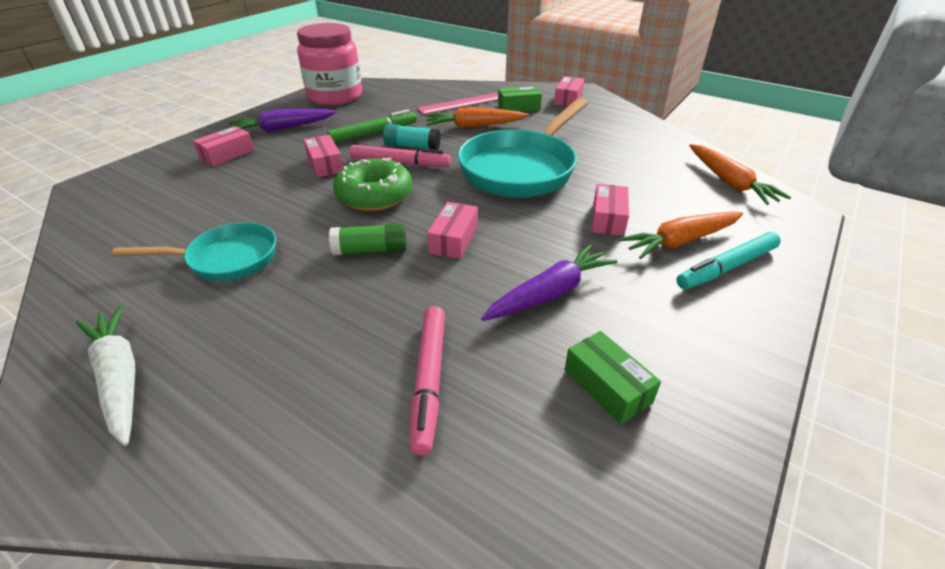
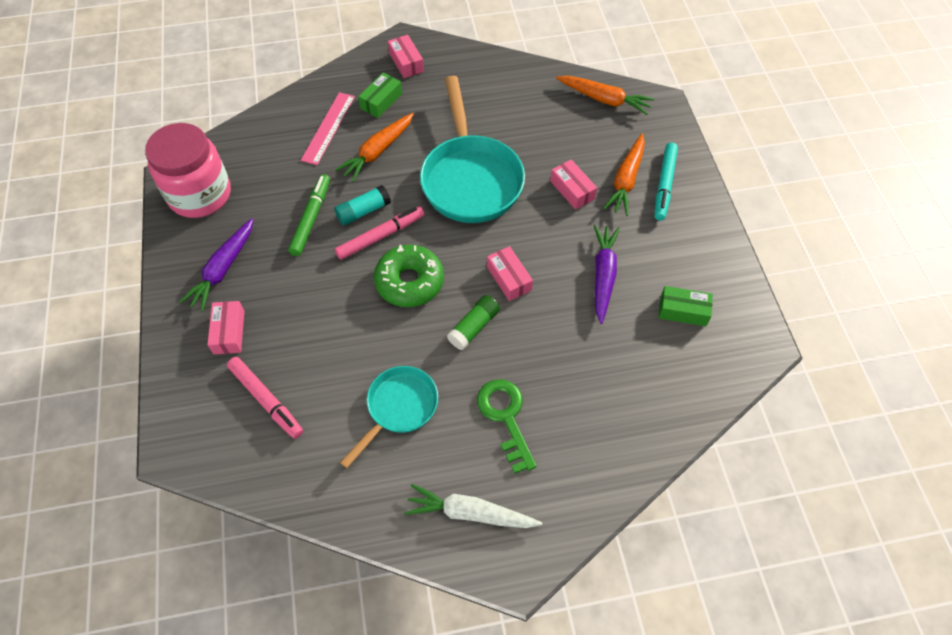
camera: 45 degrees left, 20 degrees up
pink box [304,135,343,178] -> none
pink marker [409,306,445,455] -> pink marker moved to [227,357,303,439]
none -> green key [477,379,537,474]

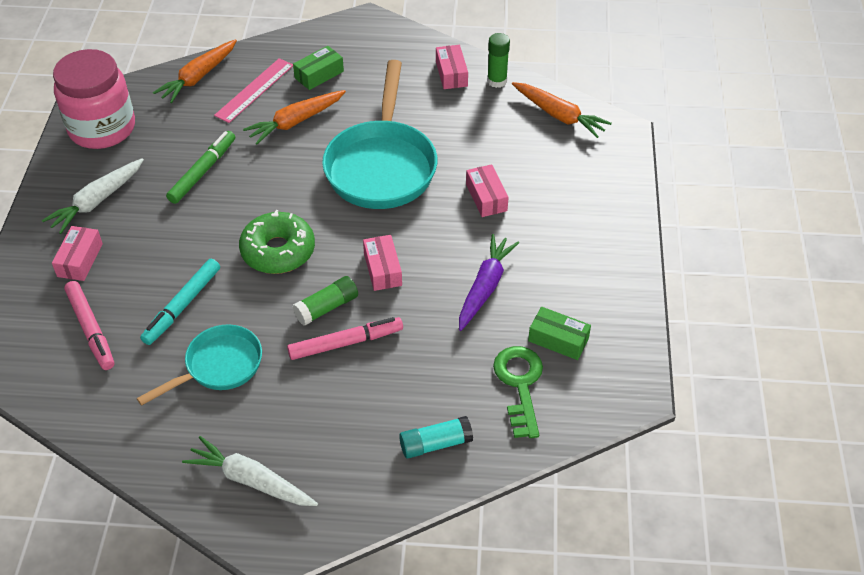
camera: 15 degrees right, 10 degrees down
purple carrot [180,218,254,312] -> white carrot [42,158,144,234]
turquoise glue stick [334,185,391,226] -> turquoise glue stick moved to [399,416,473,459]
pink marker [335,206,425,260] -> pink marker moved to [287,317,403,360]
pink box [388,35,424,78] -> pink box moved to [436,45,468,89]
green key [477,379,537,474] -> green key moved to [493,346,543,438]
orange carrot [603,134,645,216] -> orange carrot moved to [153,39,237,103]
turquoise marker [654,143,678,221] -> turquoise marker moved to [140,259,220,345]
none -> green glue stick [487,33,510,88]

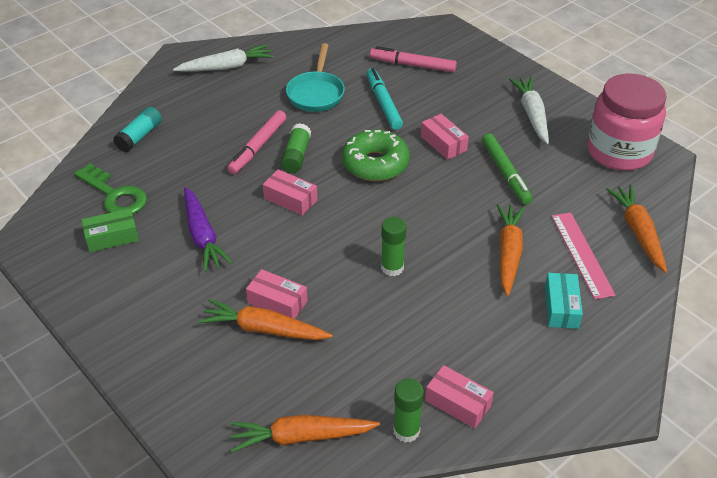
camera: 135 degrees right, 5 degrees down
pink box [52,226,103,281] -> pink box moved to [421,114,469,160]
green box [293,46,344,90] -> turquoise box [545,273,583,329]
turquoise pan [322,60,437,209] -> green glue stick [381,217,406,276]
none -> orange carrot [198,299,333,340]

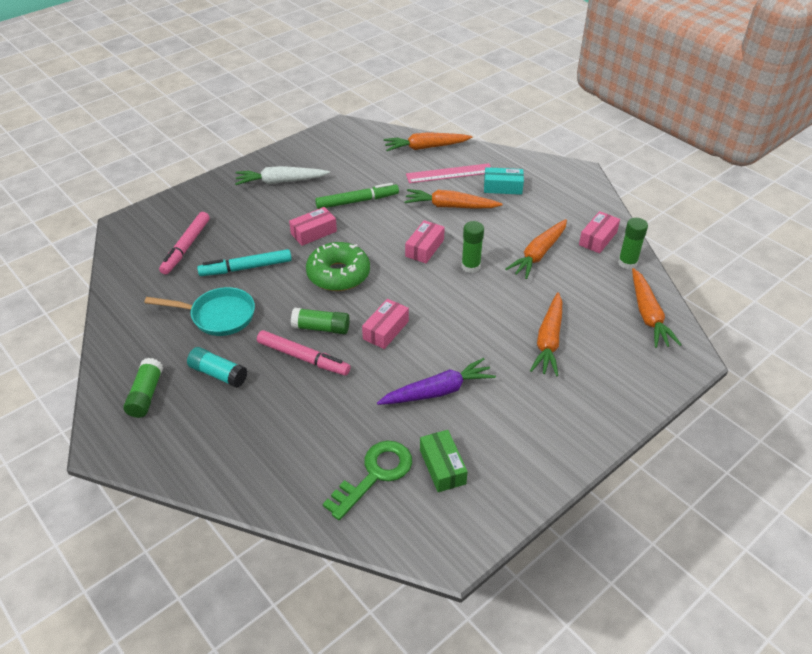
camera: 90 degrees left, 0 degrees up
turquoise glue stick [113,107,162,152] -> turquoise glue stick moved to [187,347,247,388]
white carrot [173,44,274,72] -> green glue stick [123,358,163,418]
pink box [246,269,308,319] -> pink box moved to [405,220,445,264]
pink jar [587,73,667,171] -> none
none -> orange carrot [505,219,567,279]

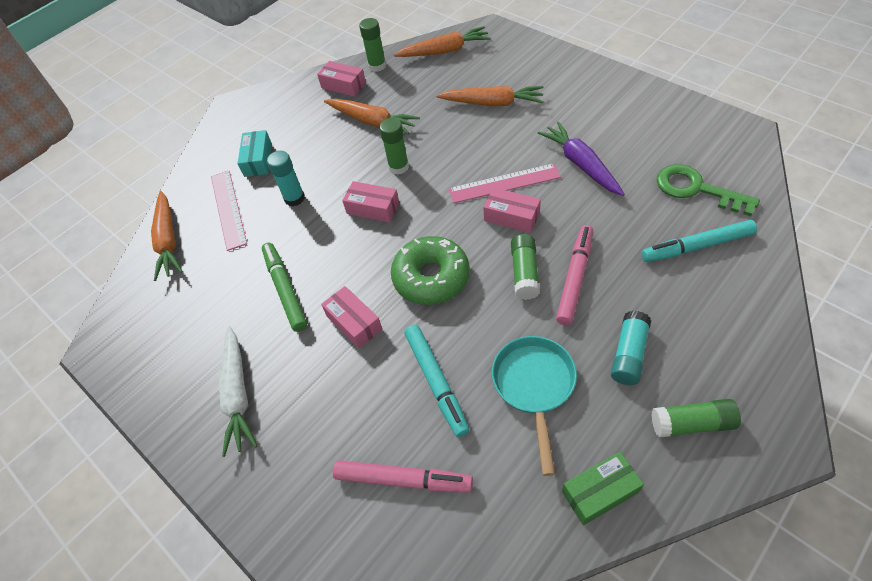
camera: 90 degrees left, 10 degrees up
orange carrot [404,189,502,209] -> turquoise glue stick [267,151,305,206]
green box [420,430,468,492] -> green box moved to [562,452,644,525]
none -> pink ruler [449,163,561,203]
none -> turquoise marker [642,220,757,262]

